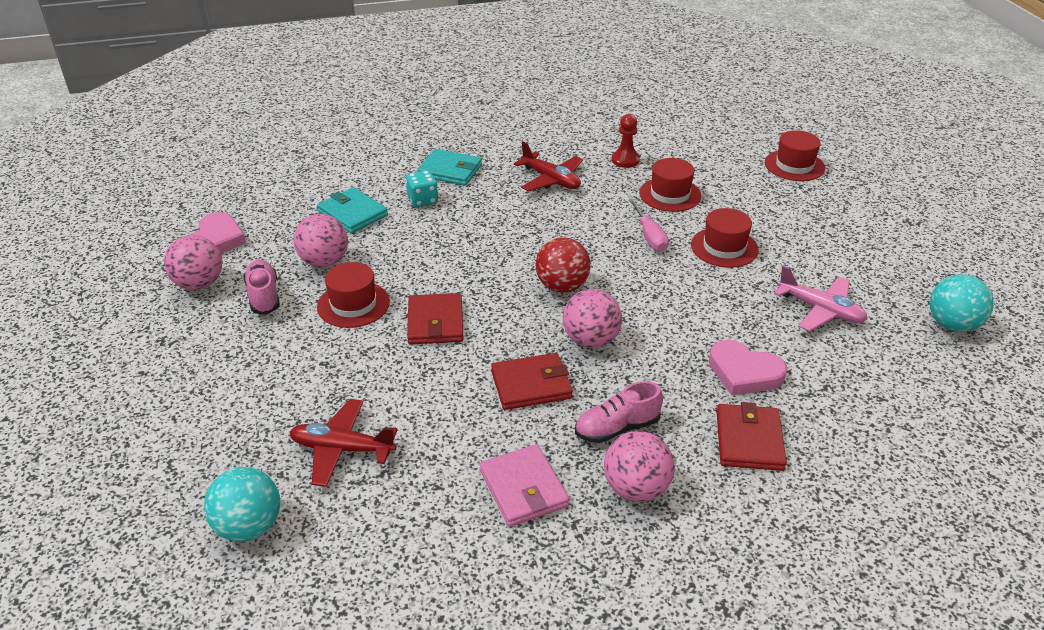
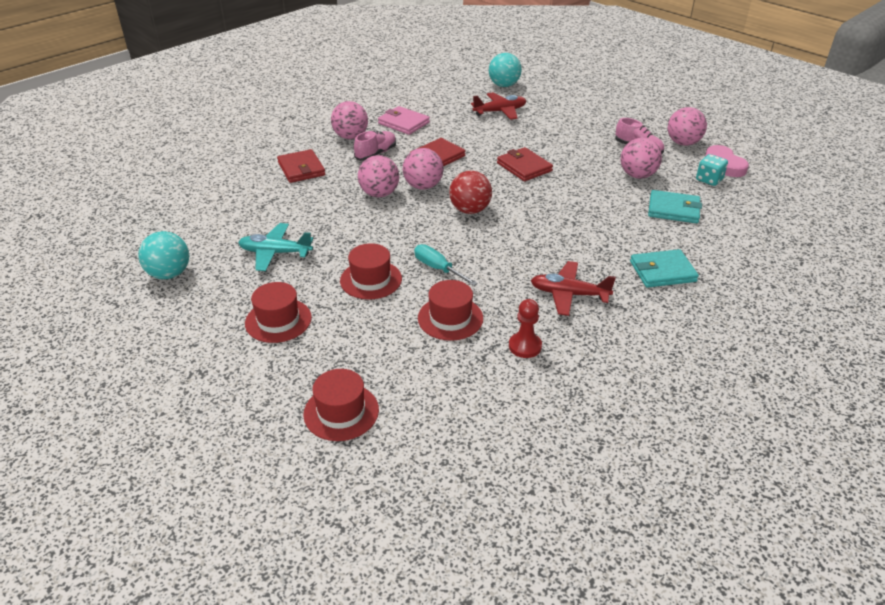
camera: 150 degrees right, 0 degrees up
red hat [317,262,390,328] -> red hat moved to [245,282,312,343]
turquoise dice [406,170,438,207] -> turquoise dice moved to [696,154,728,186]
pink screwdriver [629,199,669,252] -> turquoise screwdriver [414,244,478,286]
pink heart [709,340,787,395] -> none
pink plane [774,265,868,332] -> turquoise plane [238,223,313,271]
none -> pink ball [358,155,399,197]

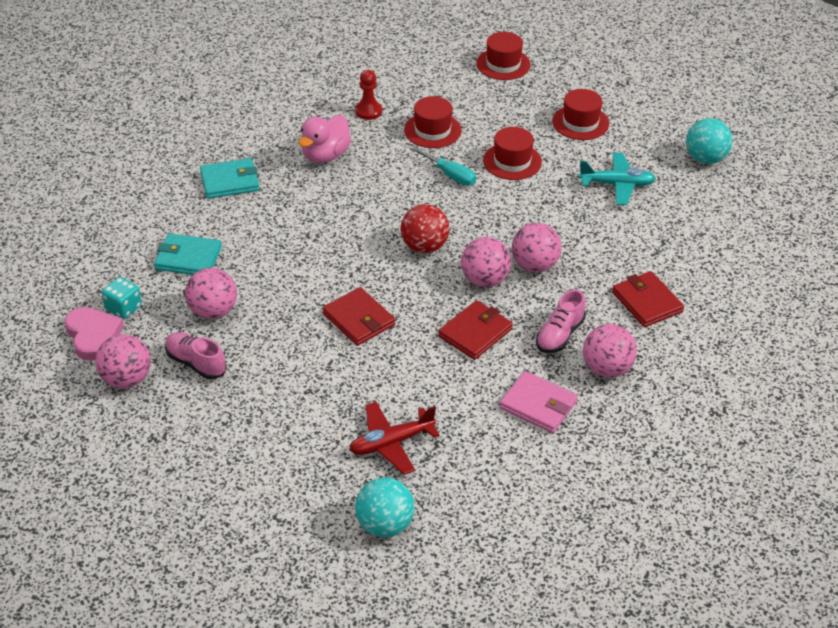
camera: 175 degrees right, 5 degrees up
red plane [531,261,616,316] -> pink duck [299,115,351,163]

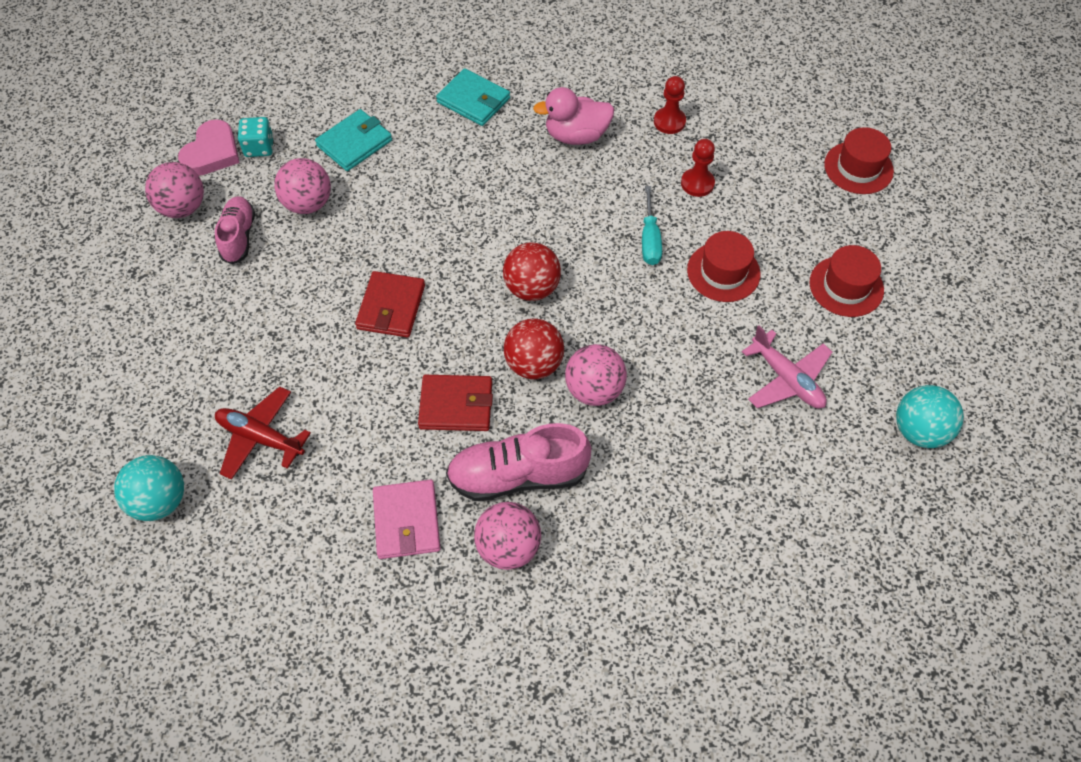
camera: 50 degrees right, 15 degrees up
turquoise wallet [154,233,222,275] -> turquoise wallet turned 75 degrees clockwise [315,109,392,171]
red hat [404,96,462,148] -> red pawn [681,139,715,197]
pink ball [461,237,511,287] -> red ball [504,319,564,379]
pink shoe [536,289,586,353] -> pink shoe [446,423,591,501], size x1.56
turquoise plane [578,152,656,205] -> pink plane [742,325,832,409]
red wallet [612,271,684,327] -> none

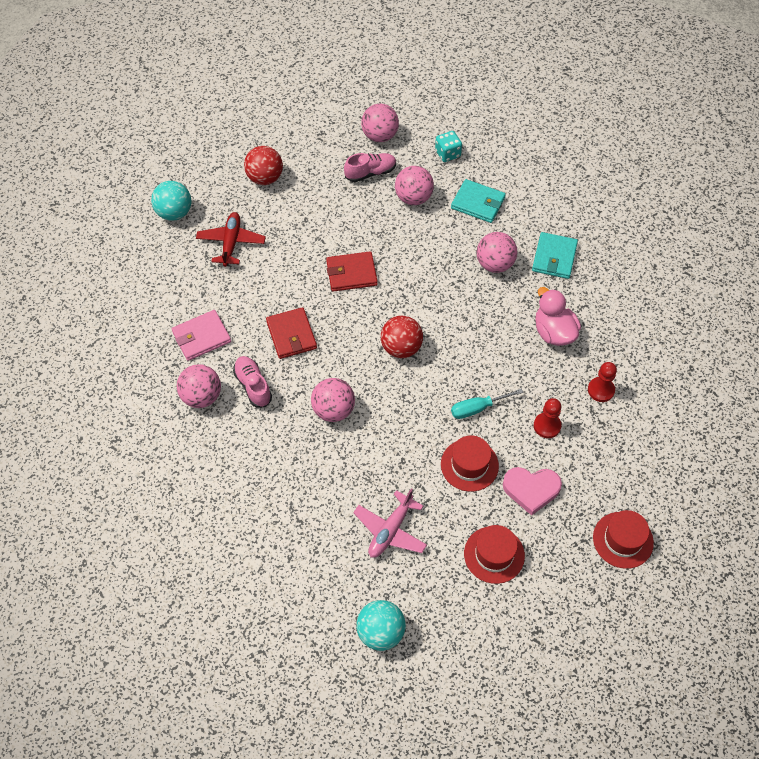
camera: 70 degrees right, 0 degrees up
pink heart [178,119,240,176] -> pink heart moved to [503,467,562,516]
pink shoe [446,423,591,501] -> pink shoe [233,356,272,408], size x0.64
red ball [504,319,564,379] -> red ball moved to [244,146,283,185]
none -> pink ball [477,232,517,273]

